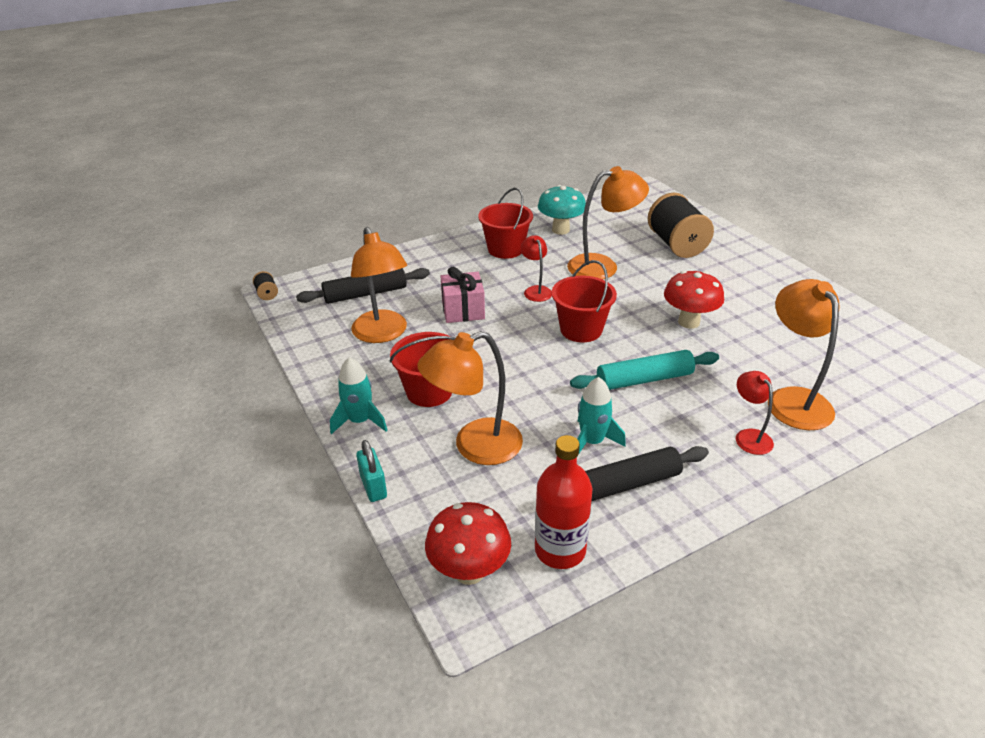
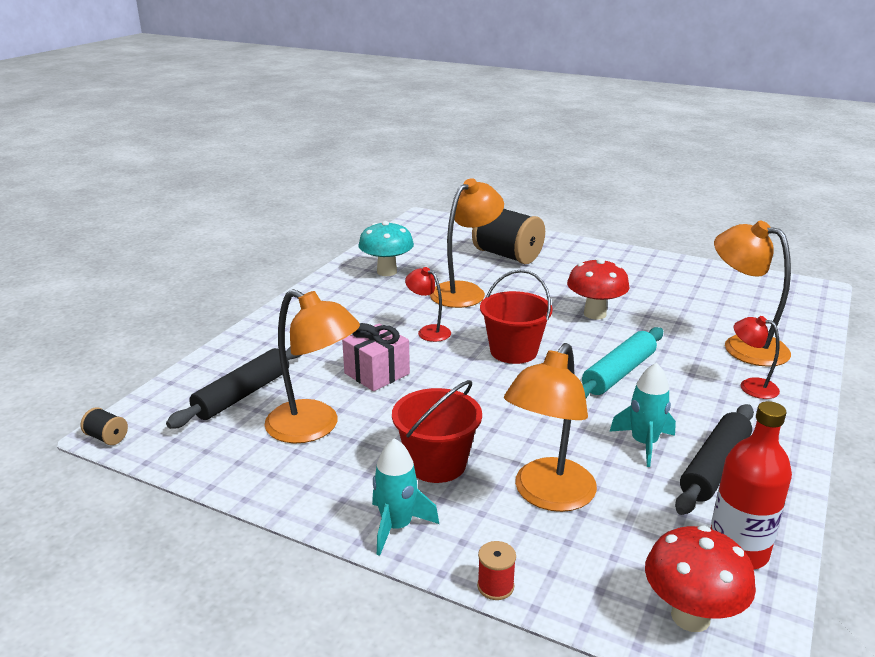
camera: 35 degrees left, 10 degrees down
turquoise padlock [356,440,387,502] -> red spool [477,541,516,600]
red bucket [478,188,533,259] -> none

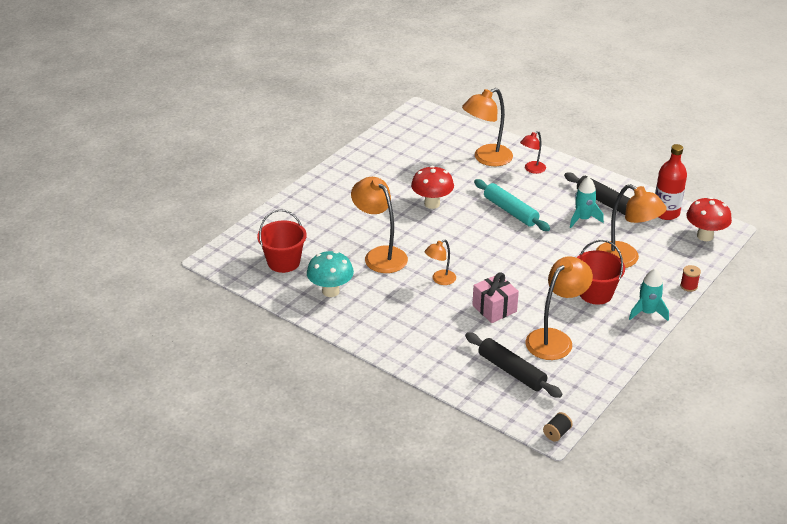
camera: 80 degrees left, 10 degrees up
red lamp [405,267,451,342] -> orange lamp [425,239,456,285]
black spool [472,209,545,264] -> none
red bucket [480,270,553,364] -> red bucket moved to [257,210,307,273]

